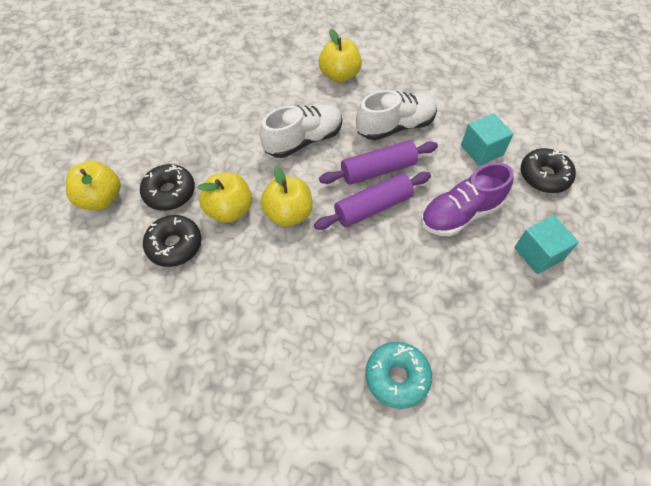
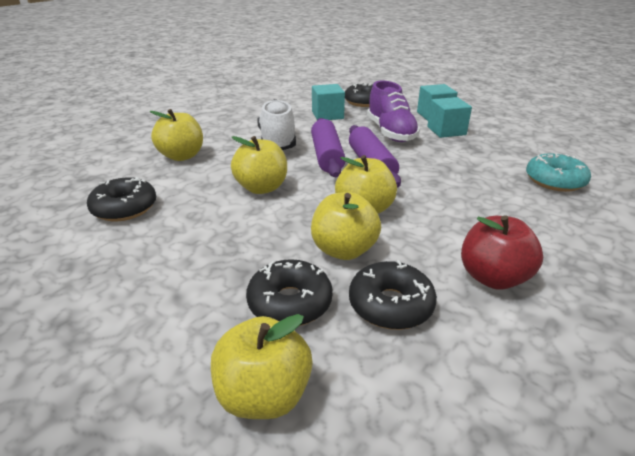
camera: 75 degrees left, 25 degrees down
white shoe [260,104,342,158] -> yellow apple [231,136,287,194]
none -> black donut [87,177,156,221]
none -> turquoise cube [427,97,472,138]
none -> red apple [461,215,543,289]

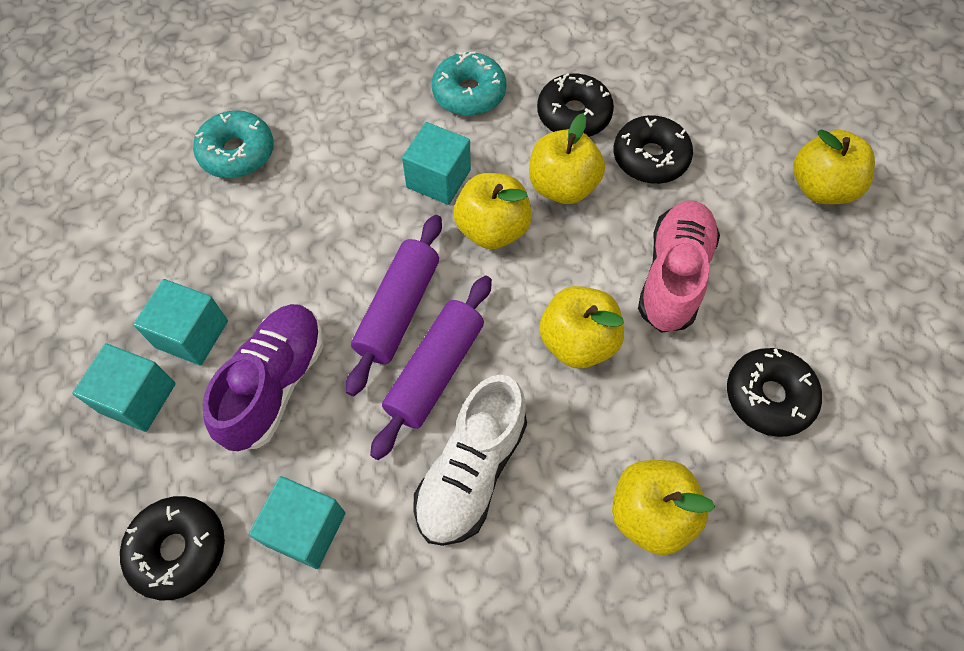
camera: 145 degrees left, 30 degrees up
yellow apple [211,314,313,419] -> yellow apple moved to [793,129,875,204]
red apple [461,215,543,289] -> turquoise donut [432,52,506,116]
none -> turquoise cube [402,122,471,205]
none -> pink shoe [638,201,720,333]

